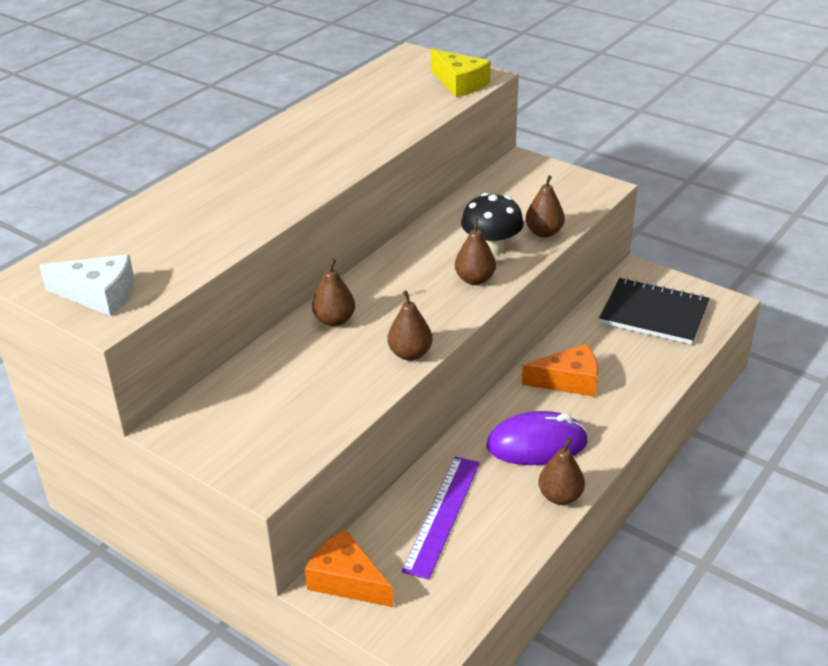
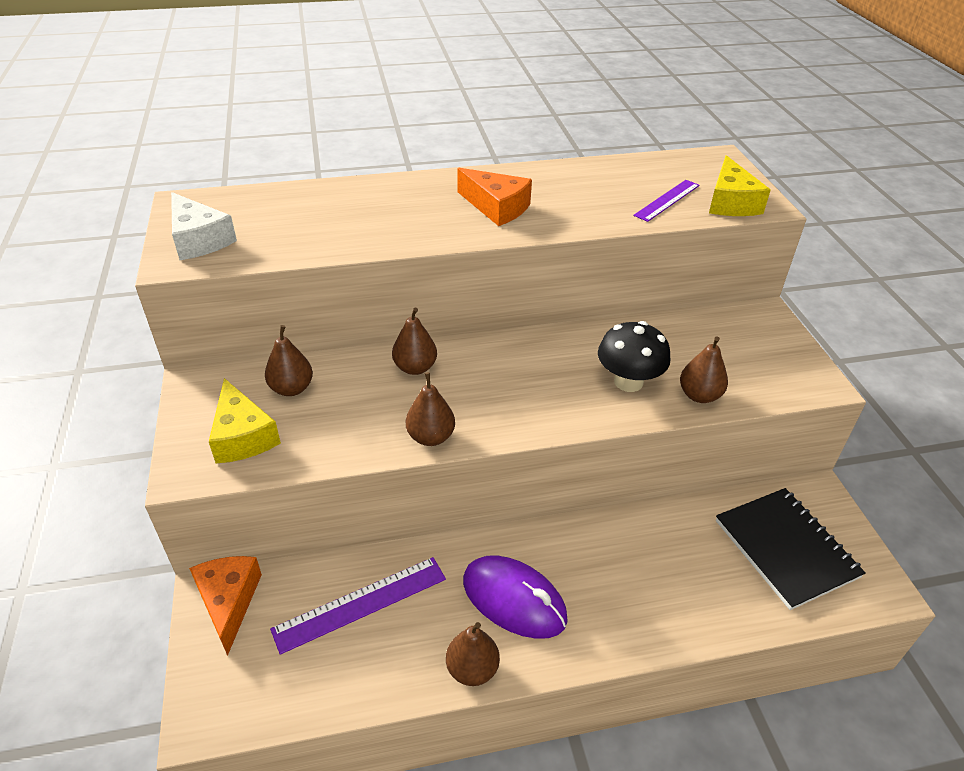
camera: 40 degrees right, 5 degrees up
brown pear [455,218,496,285] -> brown pear moved to [265,325,313,396]
orange cheese [522,344,598,397] -> orange cheese moved to [457,168,532,226]
none -> yellow cheese [209,378,281,463]
none -> purple ruler [633,180,700,222]

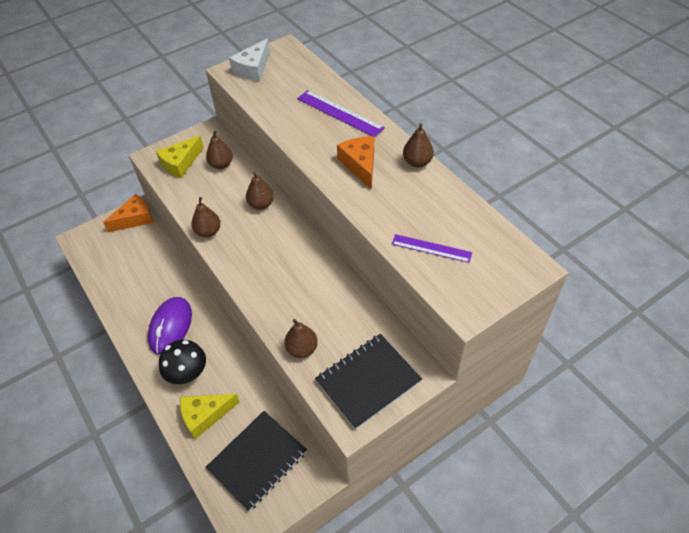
camera: 70 degrees right, 10 degrees up
purple ruler [270,557,446,655] -> purple ruler moved to [297,90,385,137]
brown pear [446,622,500,686] -> brown pear moved to [403,123,434,168]
orange cheese [457,168,532,226] -> orange cheese turned 150 degrees clockwise [337,136,374,190]
black mushroom [598,321,670,392] -> black mushroom moved to [159,340,206,384]
yellow cheese [709,155,771,216] -> yellow cheese moved to [180,394,239,439]
none -> black notebook [315,334,422,430]

